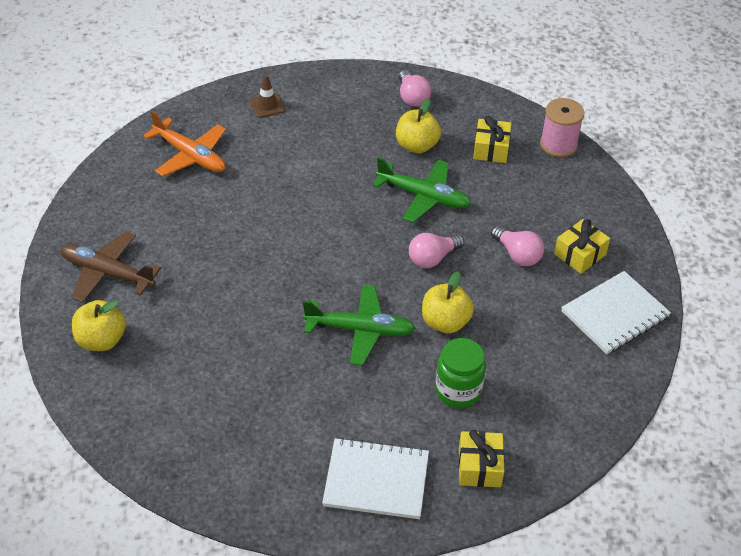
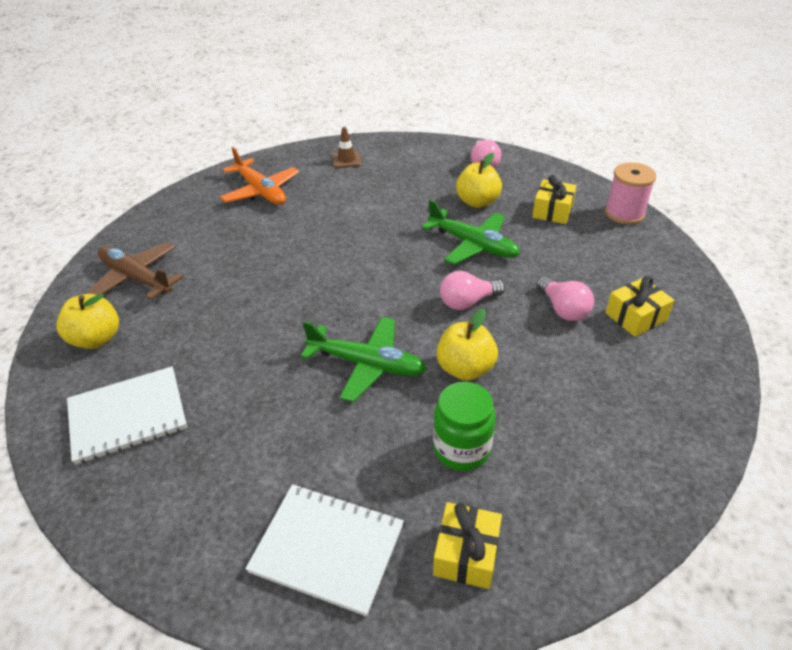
camera: 15 degrees right, 5 degrees down
white notebook [561,271,671,354] -> white notebook moved to [67,366,187,465]

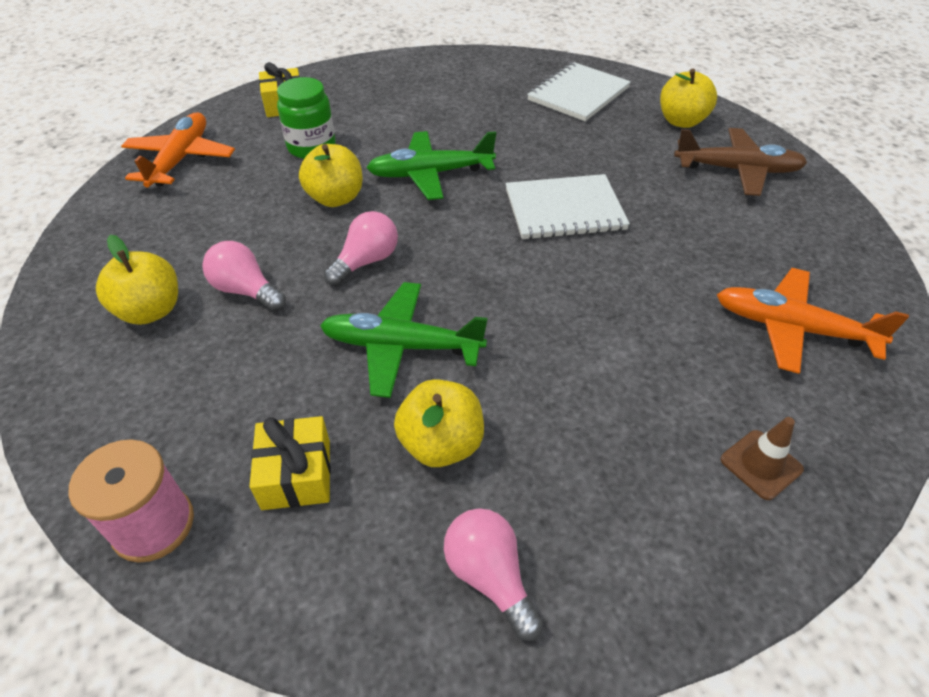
camera: 150 degrees right, 5 degrees up
white notebook [245,484,404,616] -> white notebook moved to [506,174,630,240]
yellow gift [606,276,674,337] -> yellow apple [96,235,178,325]
none -> orange plane [121,112,235,187]

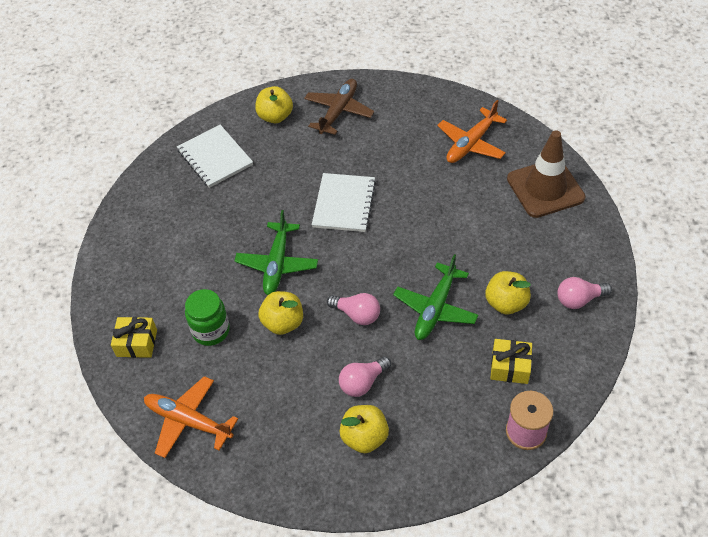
camera: 70 degrees left, 5 degrees up
pink light bulb [324,211,398,286] -> pink light bulb turned 150 degrees clockwise [327,293,380,325]
brown traffic cone [721,417,804,500] -> brown traffic cone [507,130,585,218], size x2.22

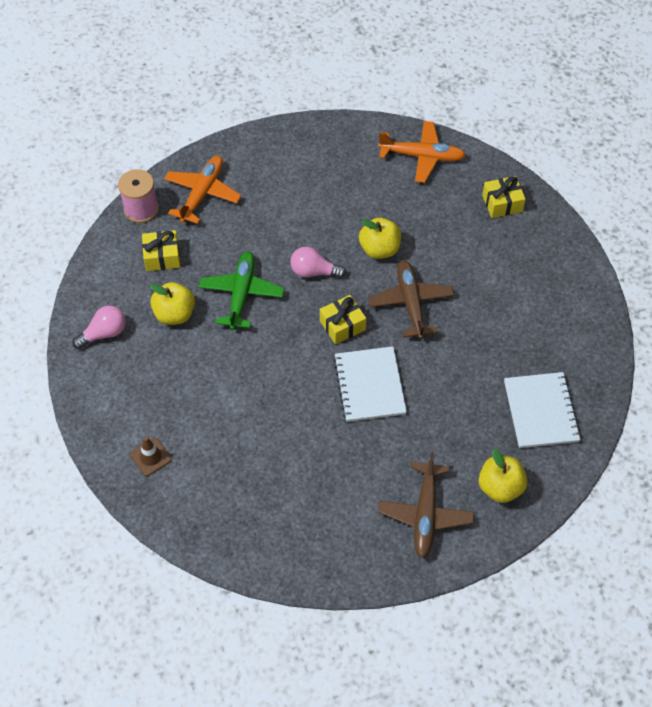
camera: 160 degrees right, 5 degrees up
white notebook [177,125,253,188] -> white notebook turned 45 degrees clockwise [504,372,581,448]
green jar [185,289,230,346] -> none
green plane [234,210,318,295] -> brown plane [368,260,454,339]
pink light bulb [339,356,391,397] -> none
yellow apple [339,405,389,453] -> none
orange plane [437,100,507,163] -> orange plane moved to [164,156,241,224]
brown traffic cone [507,130,585,218] -> brown traffic cone [130,437,172,476], size x0.45
none -> yellow gift [320,295,366,344]

